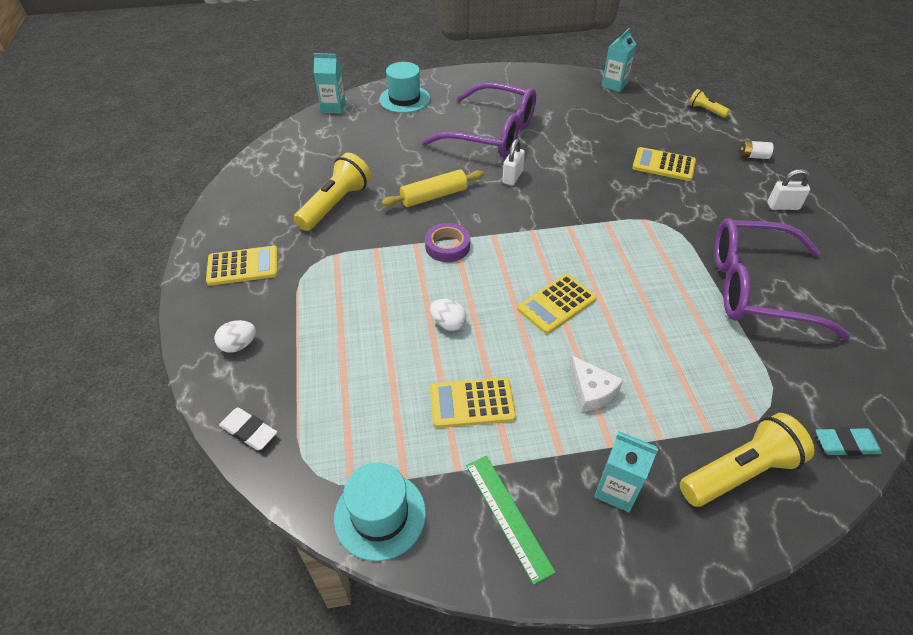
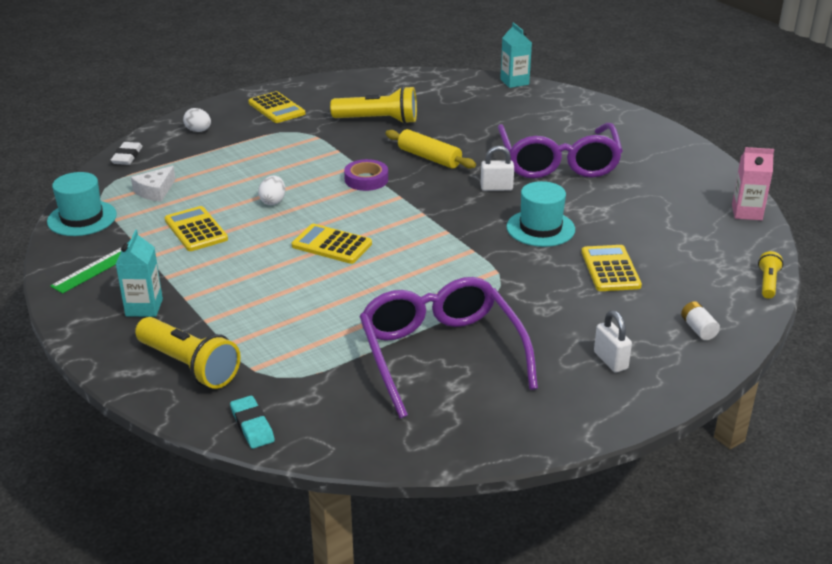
camera: 65 degrees right, 15 degrees down
turquoise hat [379,62,430,113] -> turquoise hat moved to [506,181,575,247]
white cheese [570,356,623,412] -> white cheese moved to [131,166,176,202]
turquoise carton [602,28,636,92] -> pink carton [732,147,774,220]

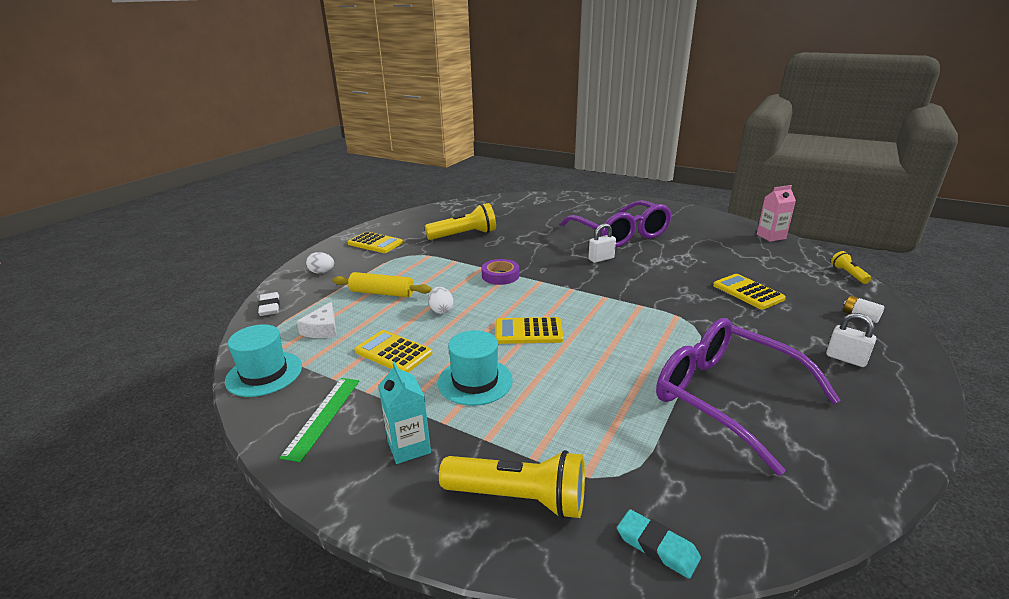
camera: 25 degrees left, 5 degrees down
yellow rolling pin [385,129,476,169] -> yellow rolling pin moved to [332,272,432,297]
turquoise carton [500,22,532,88] -> none
turquoise hat [506,181,575,247] -> turquoise hat moved to [438,330,513,406]

